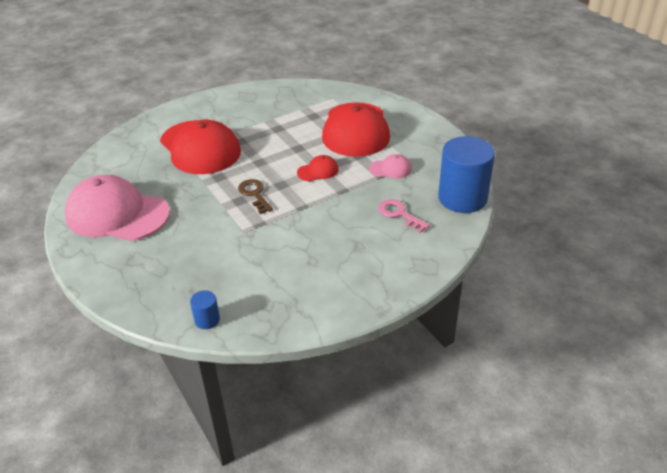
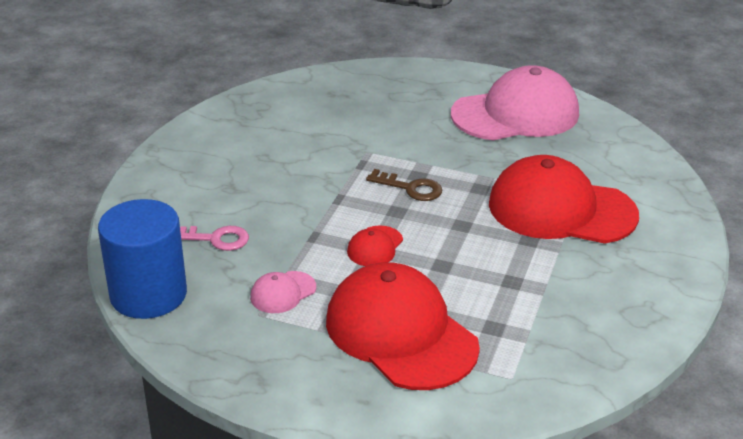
camera: 140 degrees right, 5 degrees down
blue cylinder [190,290,220,329] -> none

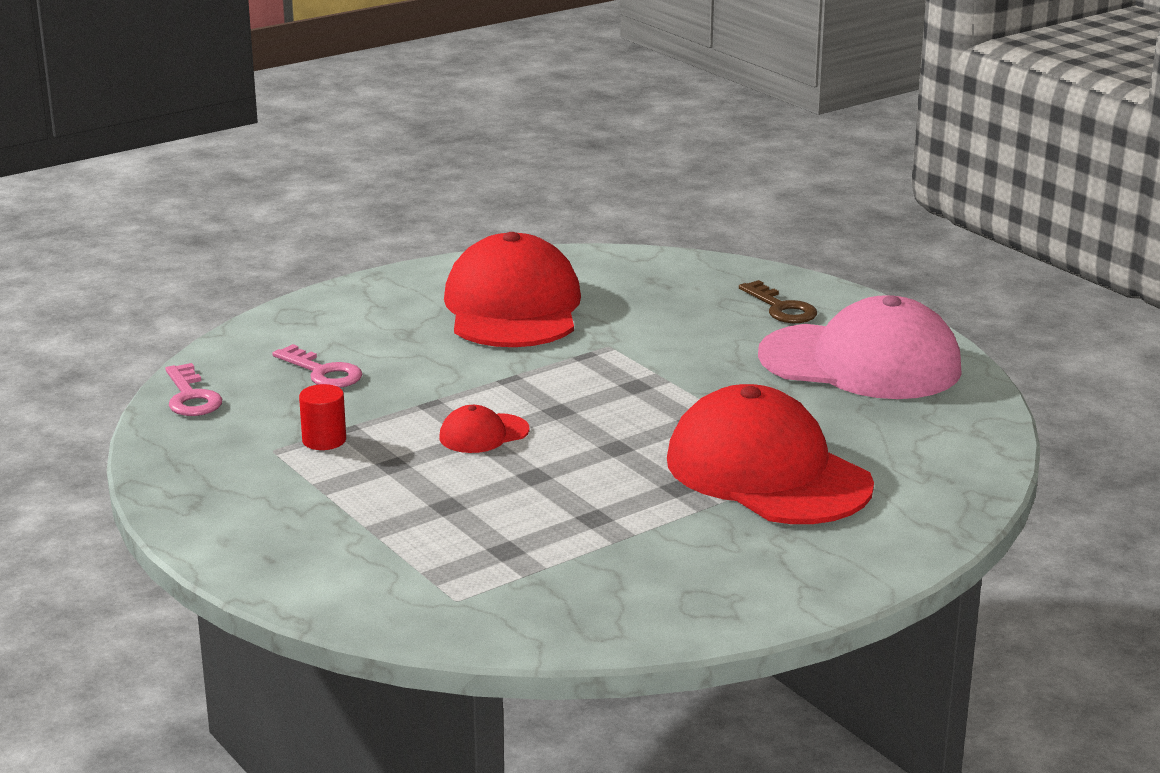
camera: 35 degrees right, 10 degrees down
blue cylinder [98,199,187,319] -> pink key [165,363,222,416]
pink cap [250,271,316,313] -> red cylinder [299,384,346,450]
red cap [326,262,480,390] -> red cap moved to [444,232,581,347]
brown key [366,169,442,201] -> brown key moved to [739,280,817,323]

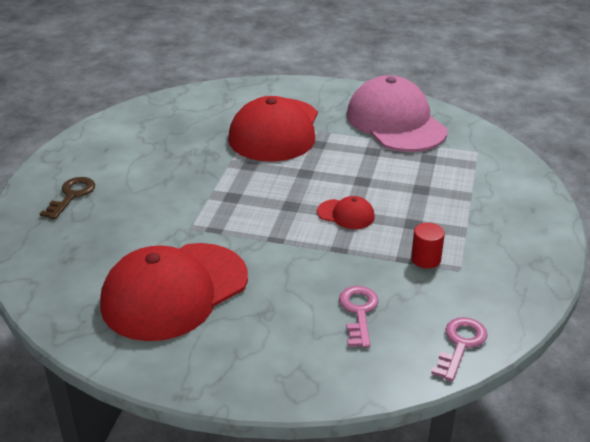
camera: 130 degrees left, 10 degrees up
pink cap [758,295,962,399] -> pink cap moved to [347,75,448,152]

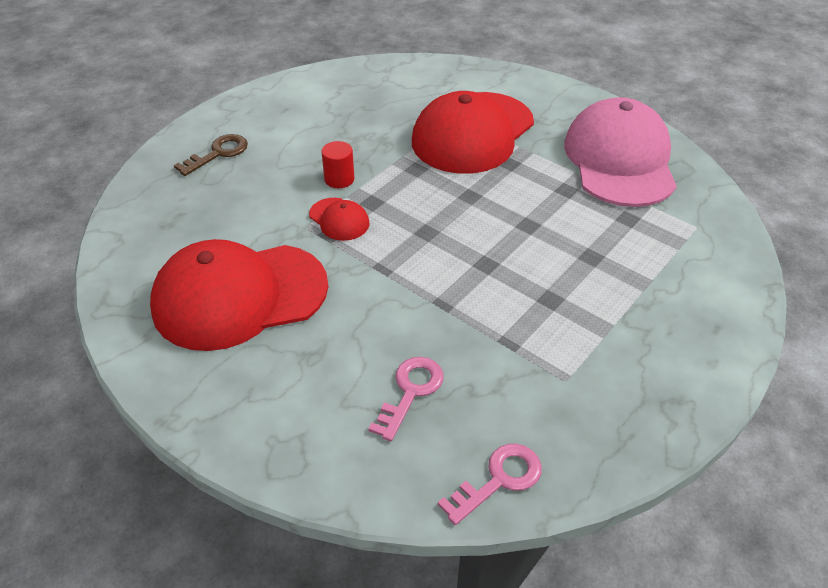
camera: 25 degrees right, 10 degrees up
red cap [317,196,375,229] -> red cap moved to [309,198,369,241]
red cylinder [411,223,445,269] -> red cylinder moved to [321,141,355,188]

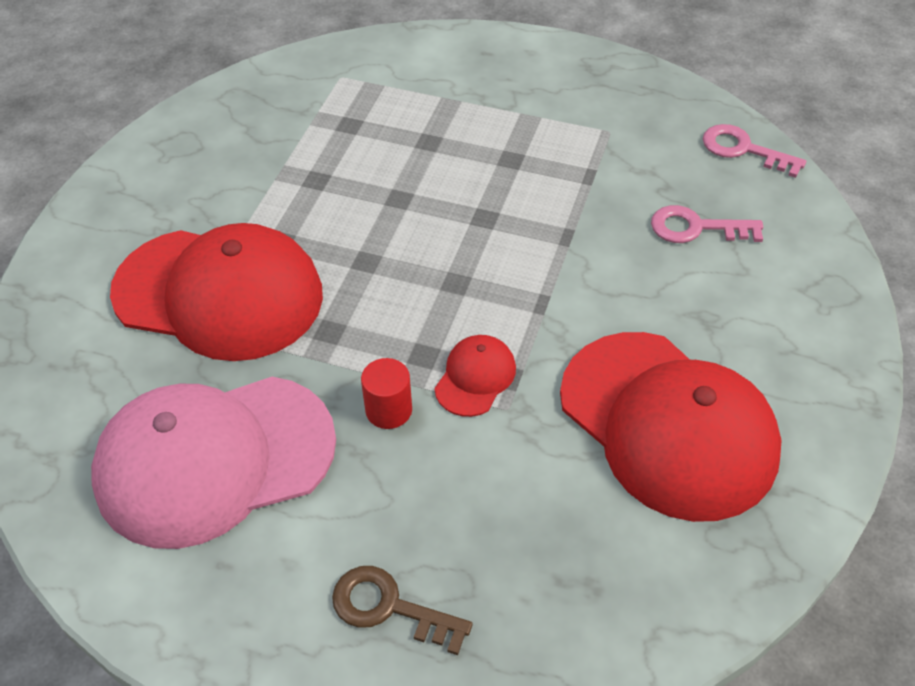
camera: 110 degrees left, 5 degrees up
pink cap [564,97,676,207] -> pink cap moved to [91,377,336,549]

